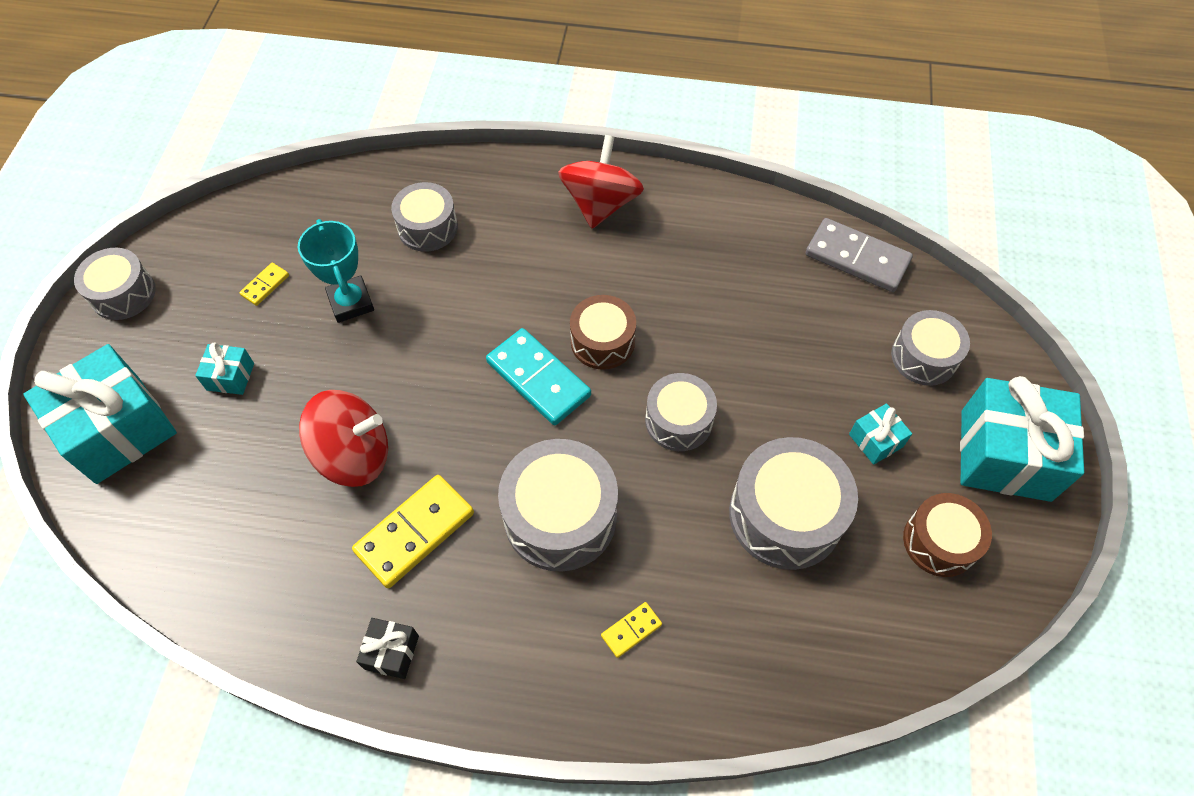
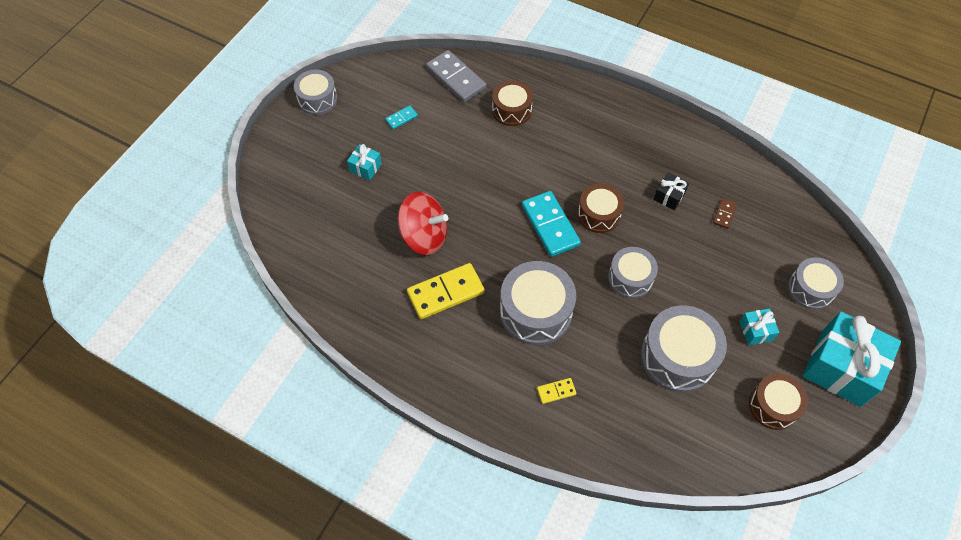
camera: 20 degrees right, 0 degrees up
turquoise gift [23,344,177,484] -> none
yellow domino [239,263,289,306] -> turquoise domino [385,105,418,129]
turquoise trophy [298,219,374,323] -> none
black gift [356,618,419,679] -> black gift moved to [653,173,689,210]
grey drum [391,182,458,252] -> brown drum [492,80,533,126]
red spinning top [558,135,644,228] -> none
grey domino [806,218,913,292] -> grey domino moved to [426,50,486,102]
none -> brown domino [713,198,737,229]

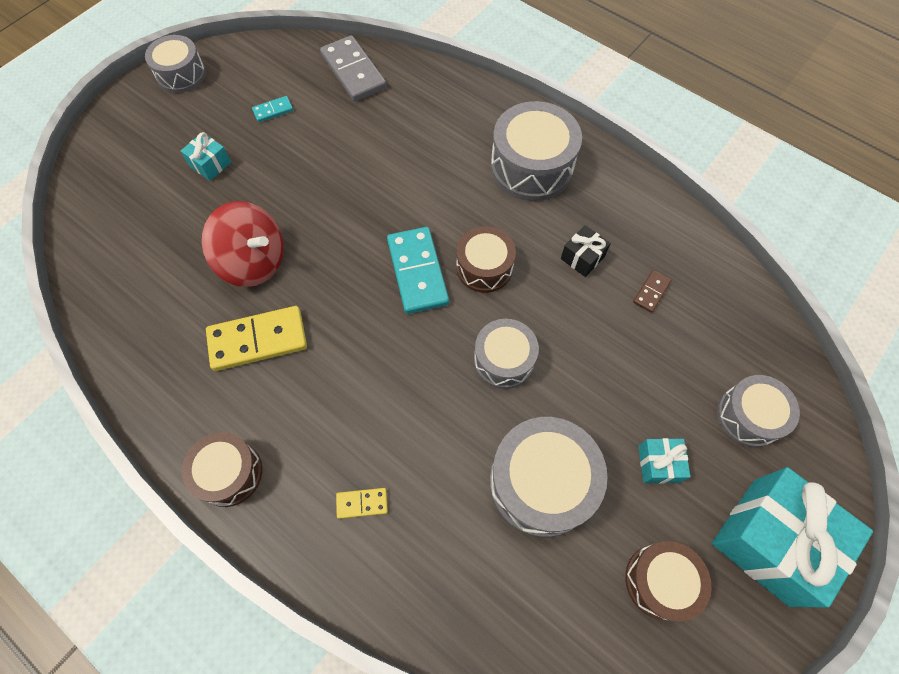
camera: 10 degrees right, 5 degrees up
brown drum [492,80,533,126] -> brown drum moved to [182,432,262,507]
grey drum [500,261,576,345] -> grey drum moved to [491,101,582,201]

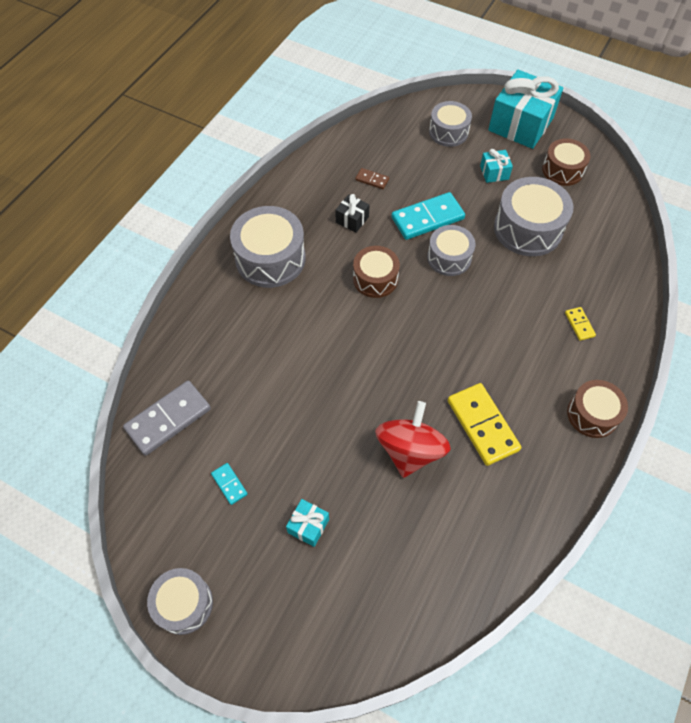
camera: 100 degrees left, 5 degrees down
turquoise domino [387,227,449,314] -> turquoise domino moved to [391,192,465,240]

